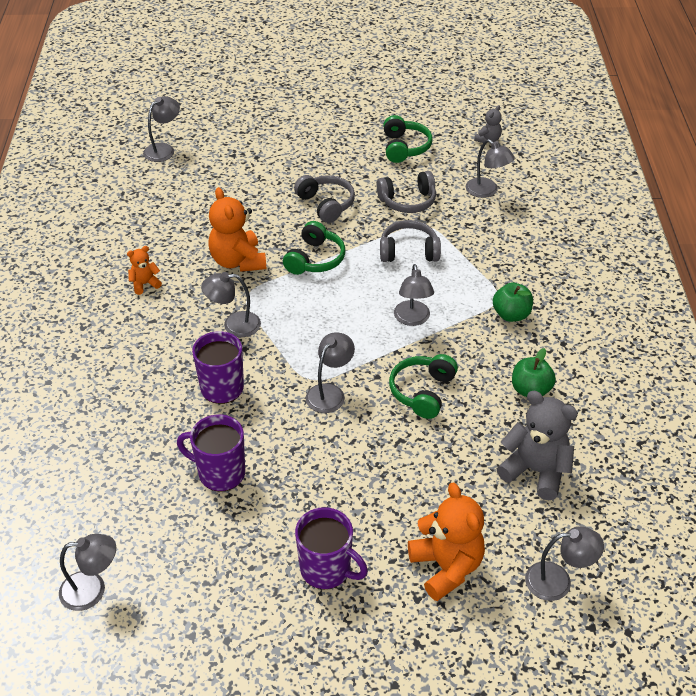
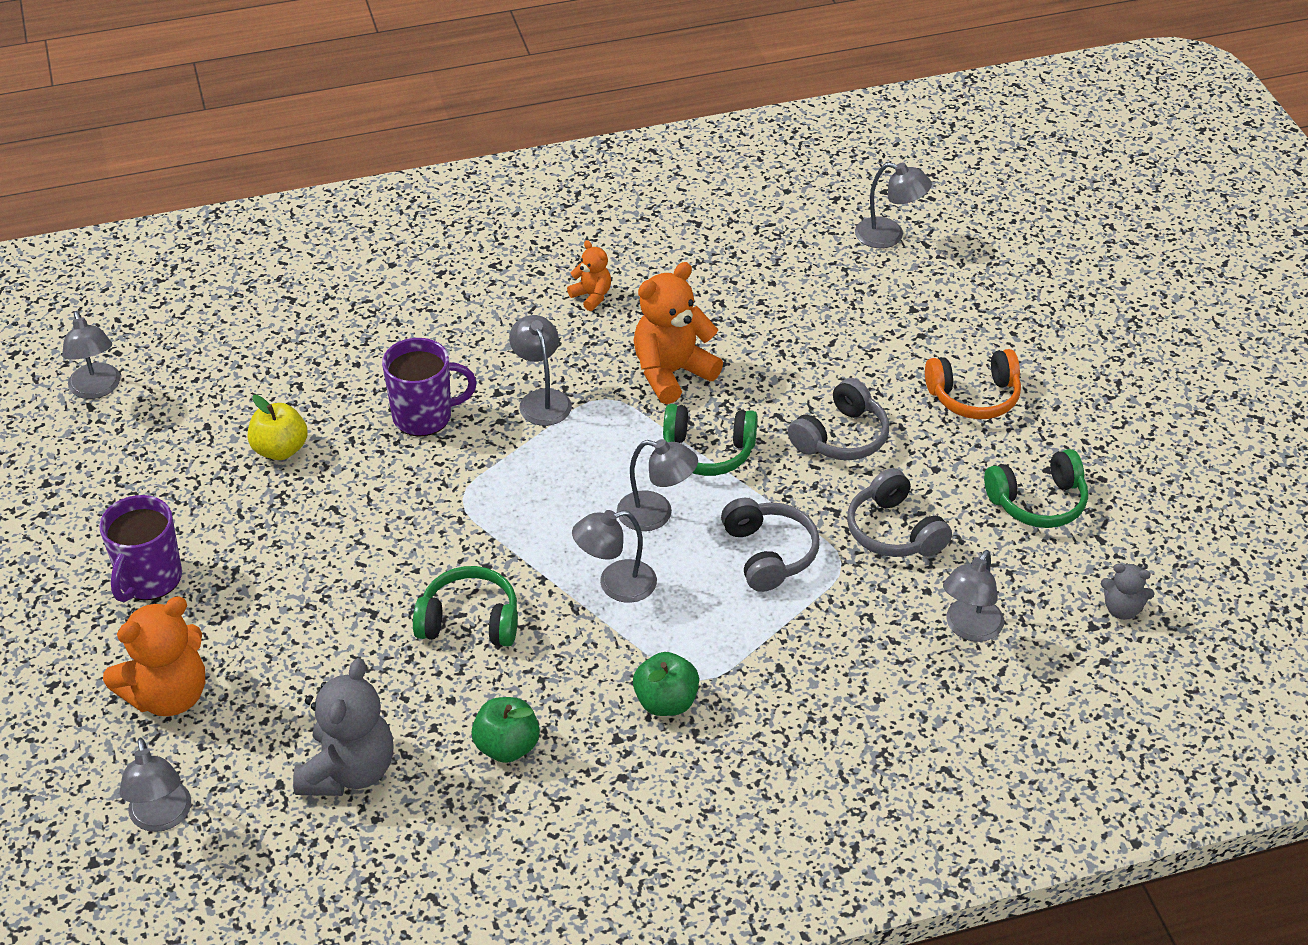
camera: 75 degrees right, 0 degrees up
purple mug [177,414,245,492] -> yellow apple [248,395,308,460]
grey lamp [306,332,355,413] -> grey lamp moved to [617,439,698,531]
none -> orange headphones [925,349,1021,419]

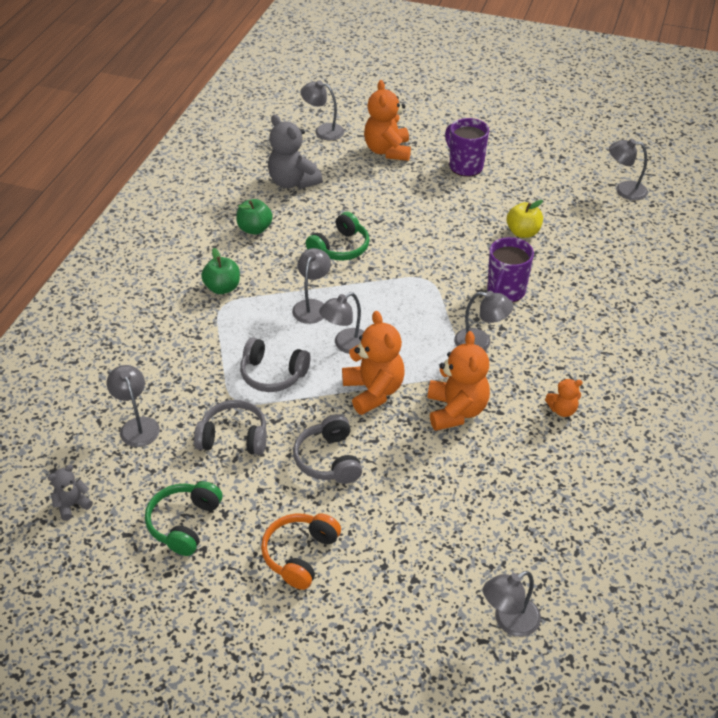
camera: 125 degrees right, 0 degrees up
green headphones [663,404,758,476] -> orange teddy bear [342,311,405,415]

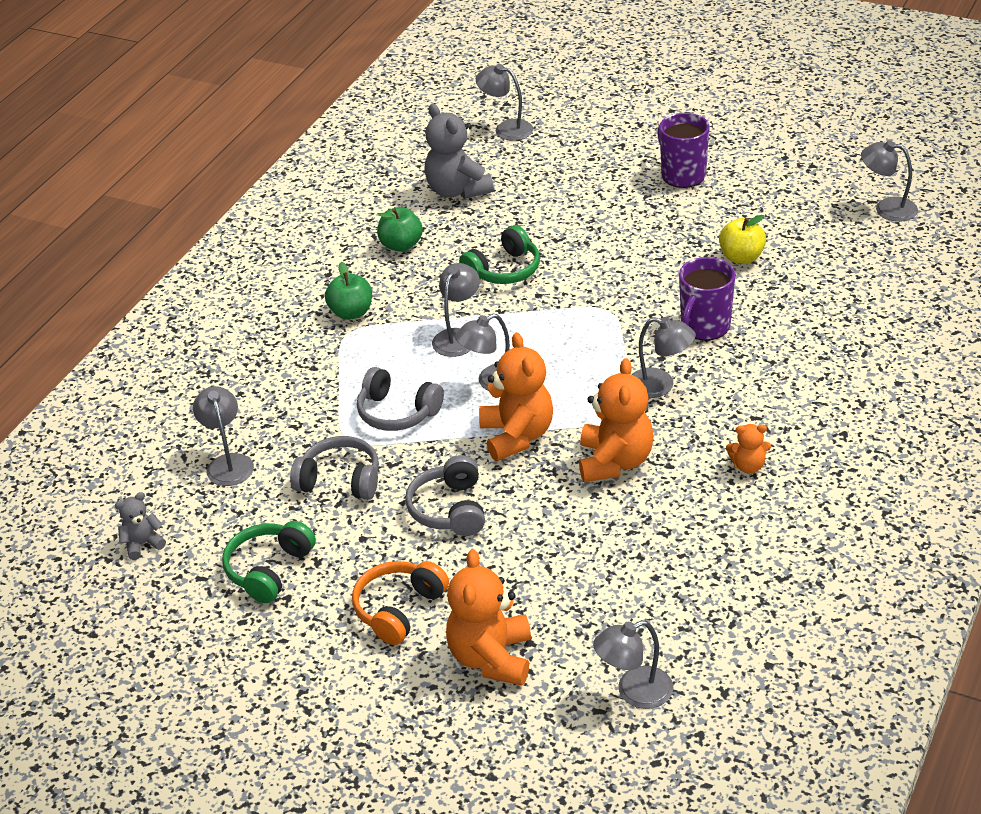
camera: 10 degrees right, 5 degrees down
orange teddy bear [364,80,411,161] -> orange teddy bear moved to [446,549,531,686]

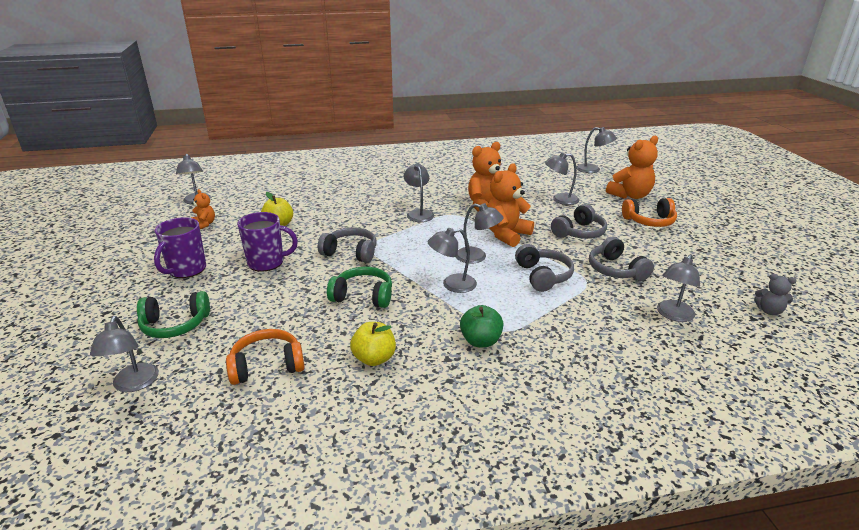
camera: 130 degrees left, 10 degrees down
green headphones [222,521,316,603] -> green headphones moved to [137,291,210,338]
green apple [377,207,423,252] -> yellow apple [350,322,396,366]
grey teddy bear [424,104,494,199] -> orange headphones [226,329,305,385]
purple mug [679,257,735,341] -> purple mug moved to [237,212,298,272]
orange teddy bear [726,424,771,474] -> orange teddy bear moved to [191,189,215,229]
none -> grey headphones [318,227,377,263]
none -> grey lamp [545,152,579,205]

